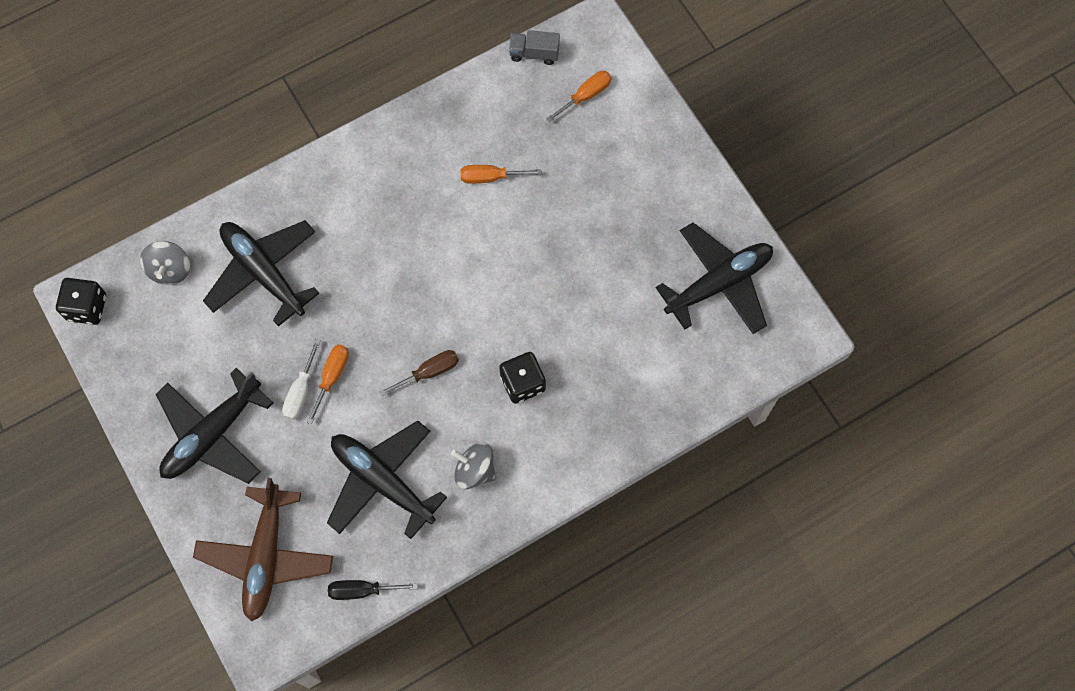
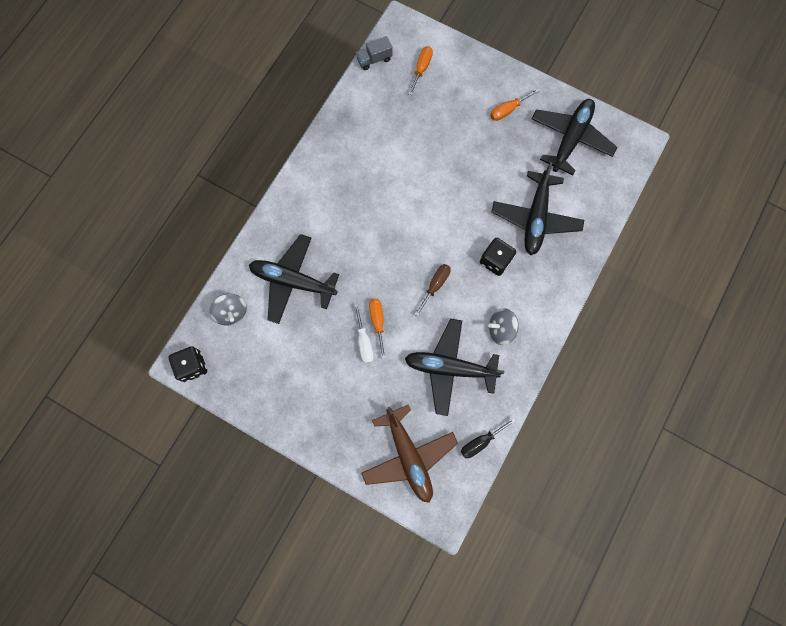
camera: 30 degrees left, 5 degrees up
black plane [156,368,273,484] -> black plane moved to [492,162,584,255]
orange screwdriver [461,165,542,184] -> orange screwdriver moved to [490,89,539,121]

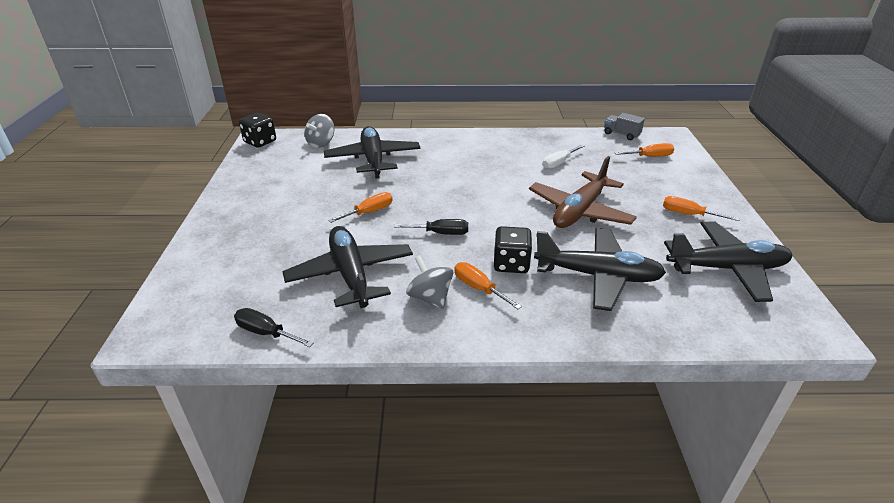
camera: 60 degrees right, 40 degrees down
white screwdriver [354,304,374,364] -> white screwdriver moved to [542,145,585,169]
brown plane [361,405,458,503] -> brown plane moved to [529,156,637,228]
brown screwdriver [414,264,451,316] -> black screwdriver [394,219,468,235]
black plane [492,162,584,255] -> black plane turned 150 degrees counterclockwise [534,228,666,311]
none -> orange screwdriver [454,262,522,309]

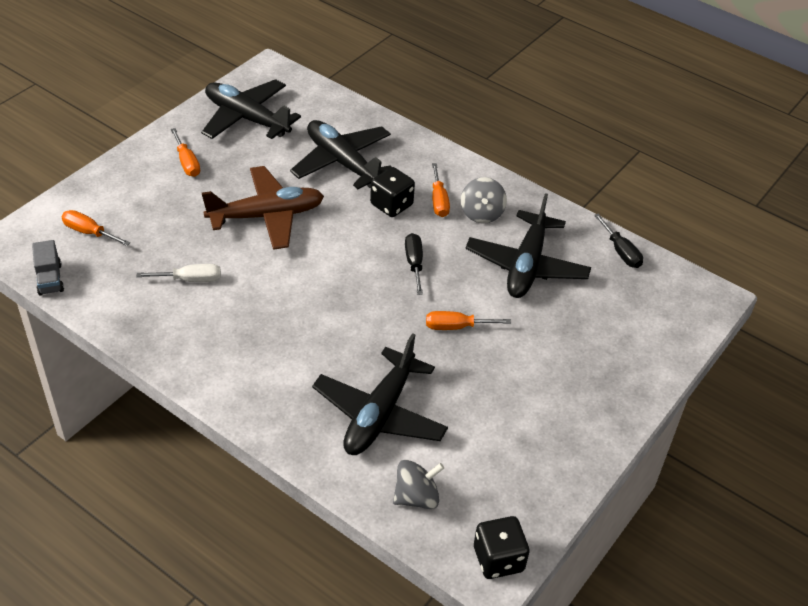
camera: 145 degrees left, 10 degrees up
black screwdriver [394,219,468,235] -> black screwdriver turned 45 degrees clockwise [405,233,423,295]

